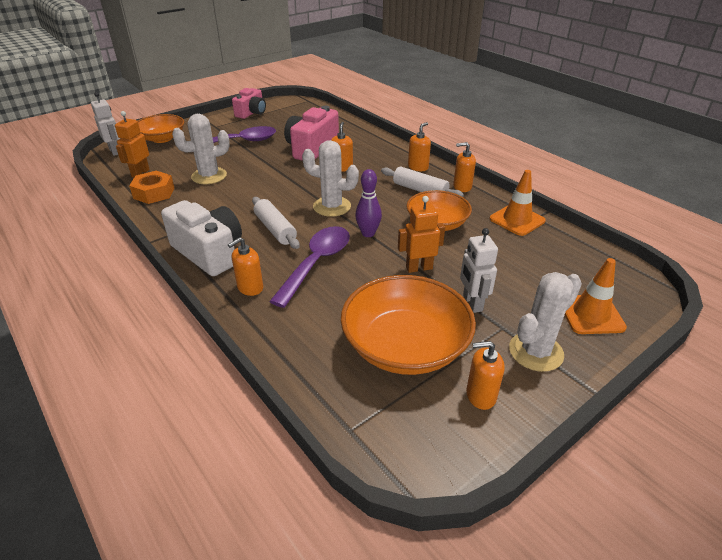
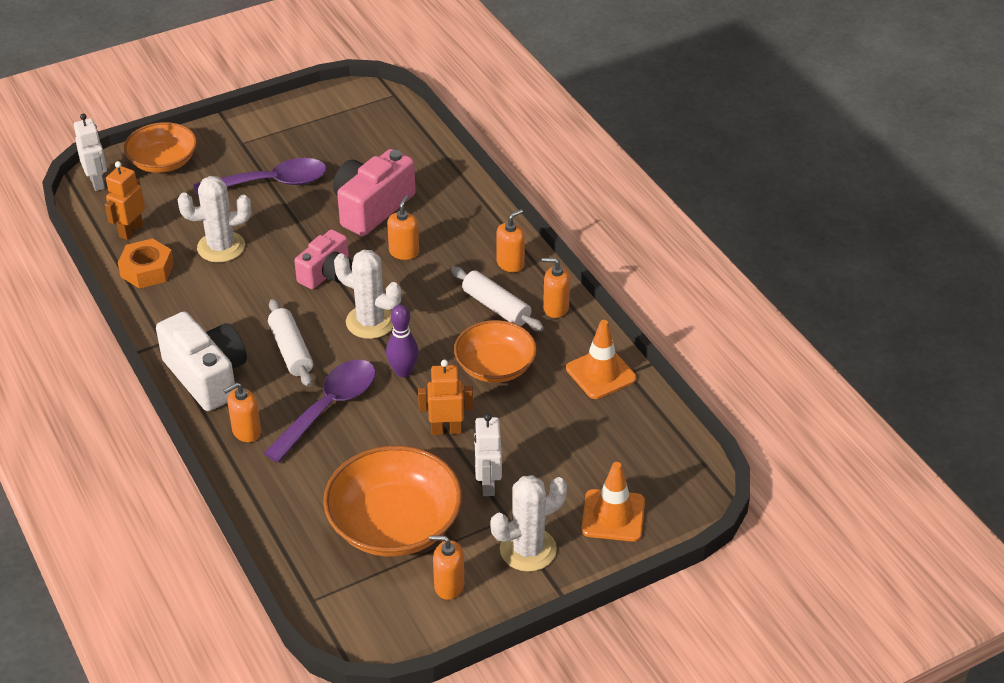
camera: 10 degrees right, 5 degrees up
pink camera [232,88,266,119] -> pink camera moved to [294,229,352,289]

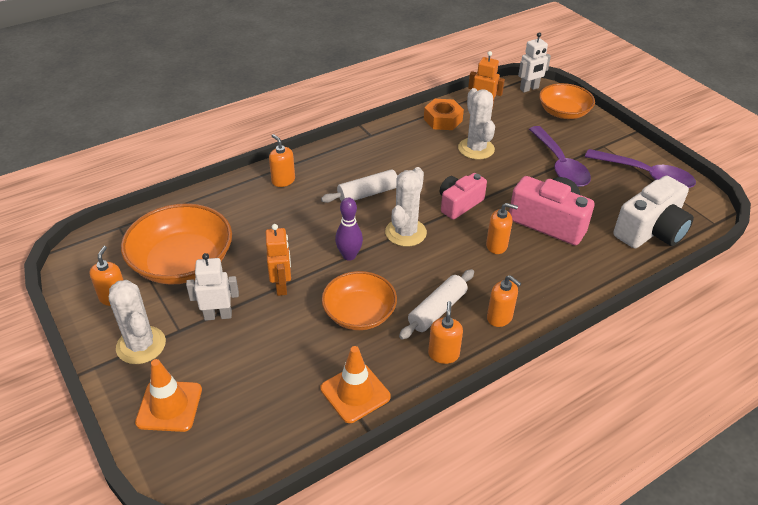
camera: 85 degrees right, 0 degrees up
white camera [156,311,247,411] -> white camera moved to [613,176,694,248]
purple spoon [264,360,376,463] -> purple spoon moved to [585,149,696,188]
pink camera [294,229,352,289] -> pink camera turned 105 degrees clockwise [440,173,487,219]

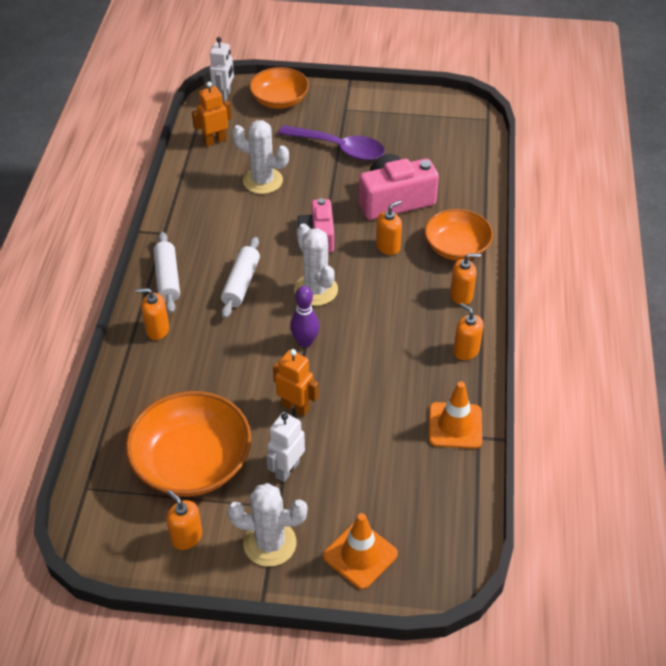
camera: 50 degrees left, 5 degrees up
orange bowl [322,271,397,330] -> orange bowl moved to [425,209,493,261]
white rolling pin [399,269,474,339] -> white rolling pin moved to [153,232,180,314]
orange nut [424,99,464,130] -> none
purple spoon [585,149,696,188] -> none
white camera [613,176,694,248] -> none

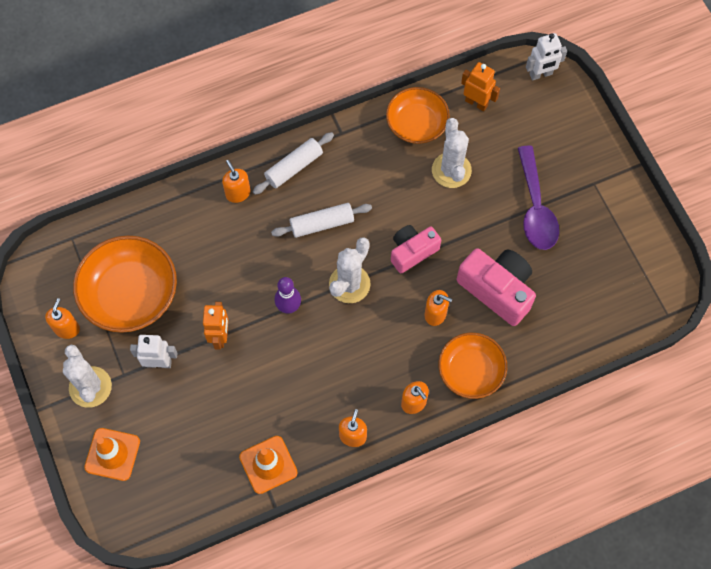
camera: 60 degrees right, 20 degrees up
orange bowl [249,67,309,109] -> orange bowl moved to [386,87,450,144]

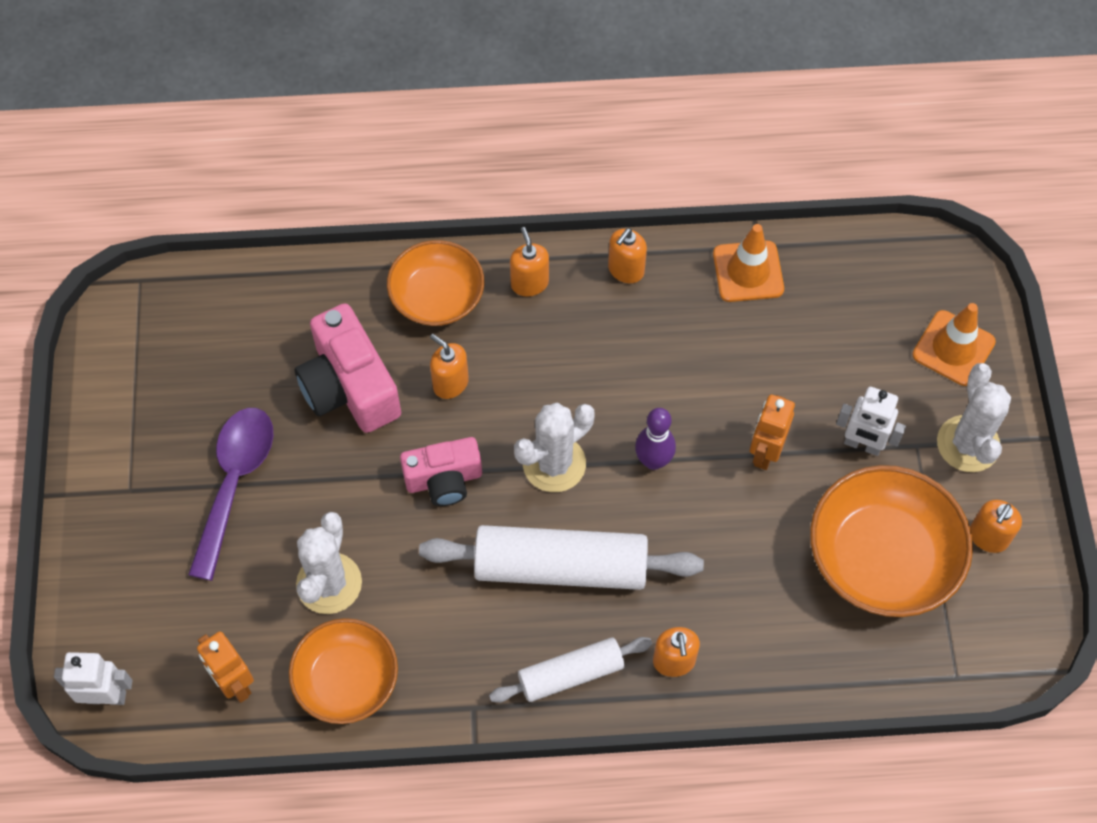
camera: 160 degrees left, 5 degrees down
white rolling pin [271,203,372,238] -> white rolling pin [419,525,704,590], size x1.69

